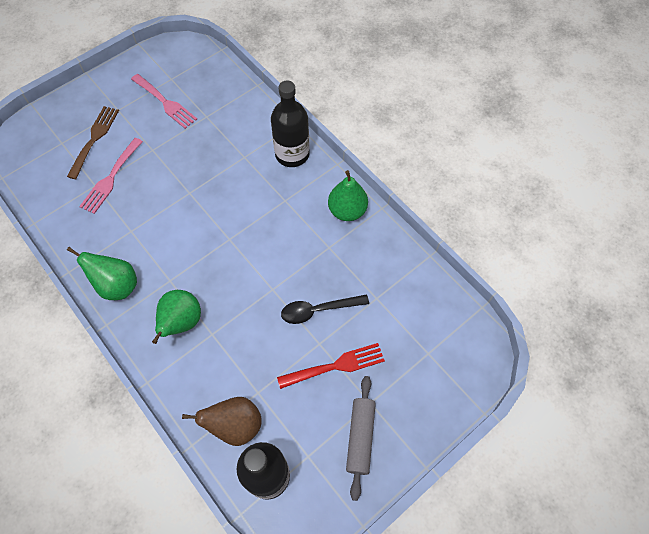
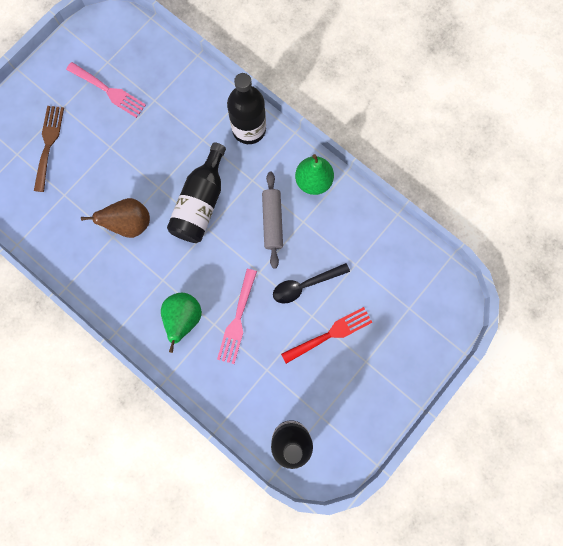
camera: 10 degrees left, 15 degrees up
green pear [67,247,137,300] -> none
pink fork [79,138,143,214] -> pink fork moved to [217,269,257,364]
brown pear [182,397,262,446] -> brown pear moved to [81,198,150,238]
grey rolling pin [346,376,376,501] -> grey rolling pin moved to [262,172,283,269]
none -> black bottle [167,142,226,243]

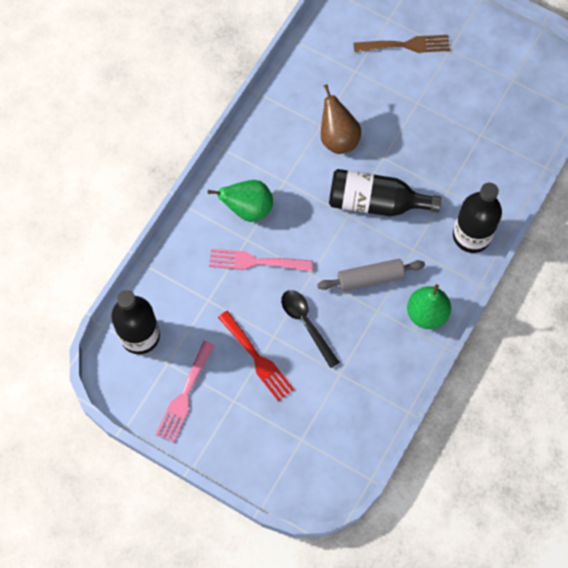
camera: 80 degrees right, 10 degrees down
pink fork [66,62,146,118] -> pink fork moved to [155,341,215,443]

